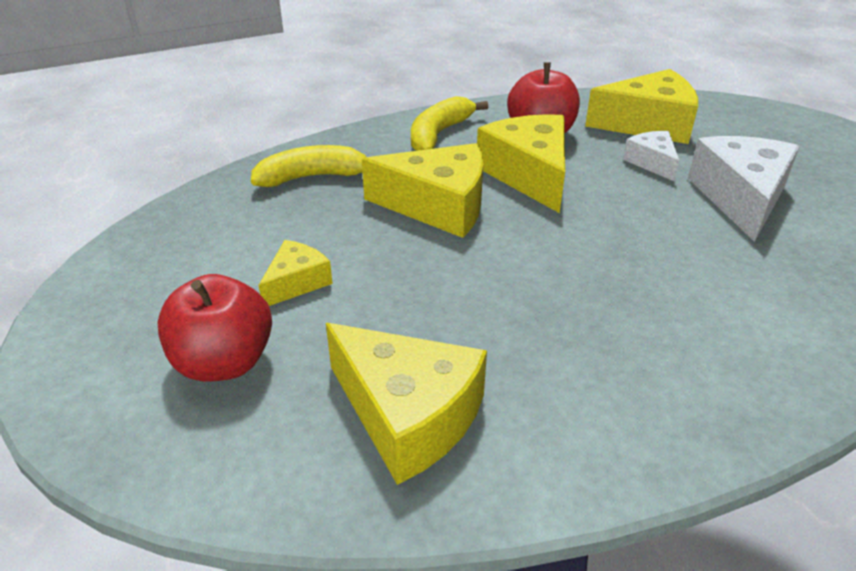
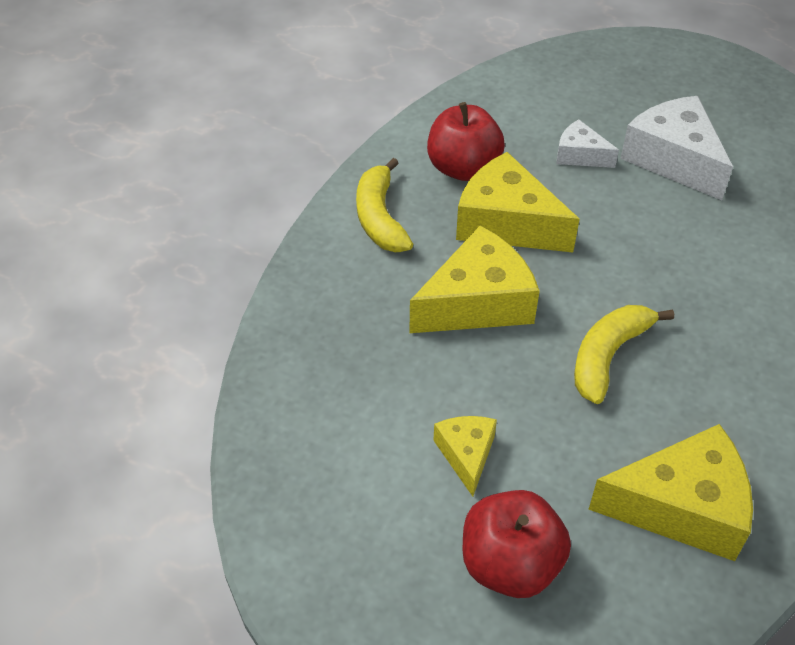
camera: 40 degrees left, 10 degrees up
yellow banana [251,145,366,187] -> yellow banana moved to [574,305,674,404]
yellow cheese [585,69,698,144] -> none

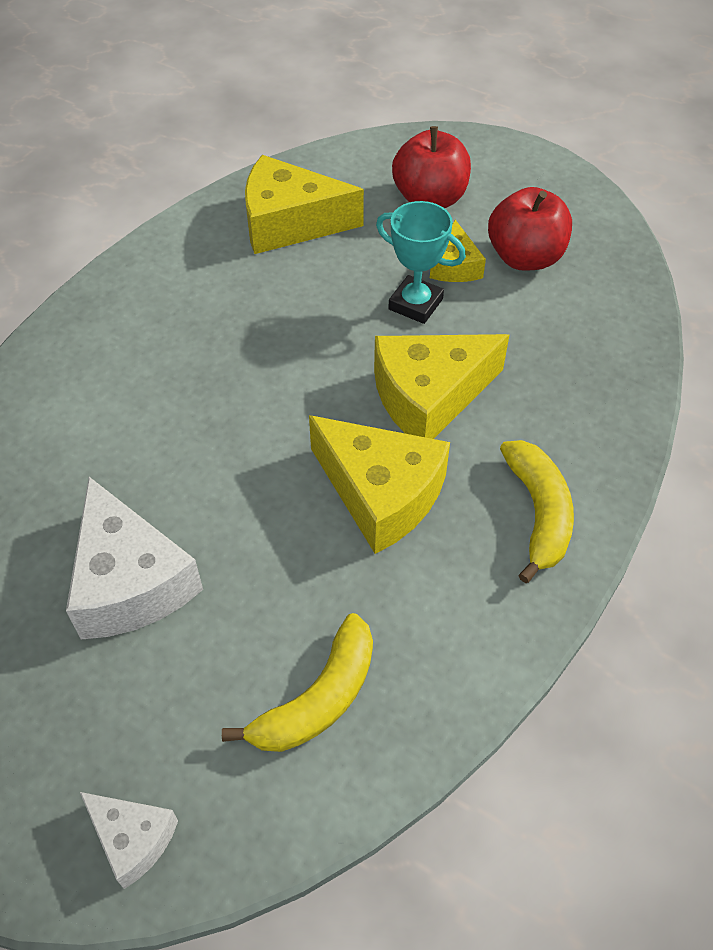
camera: 175 degrees left, 5 degrees up
red apple [427,102,505,181] -> red apple moved to [488,187,572,271]
white cheese [556,119,619,168] -> white cheese moved to [80,792,178,889]
yellow banana [574,305,674,404] -> yellow banana moved to [222,613,373,752]
none -> turquoise trophy [376,201,466,324]

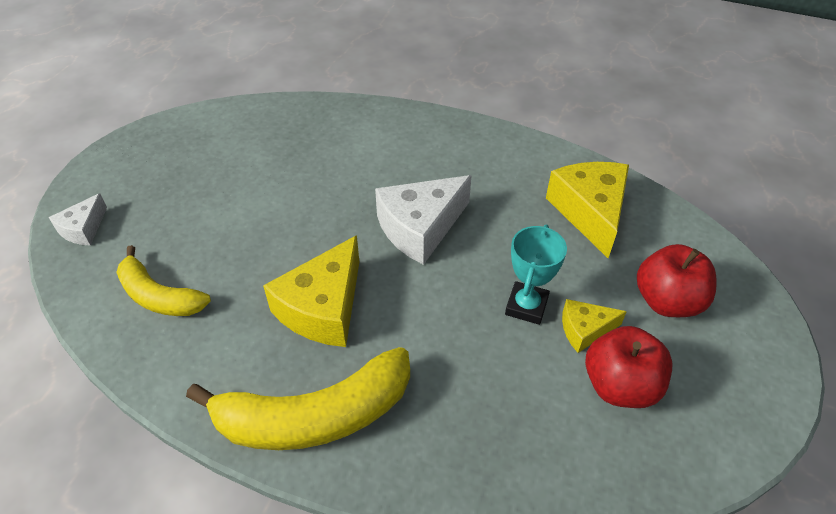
camera: 80 degrees right, 5 degrees down
white cheese [66,477,203,640] -> white cheese moved to [375,175,472,265]
yellow cheese [374,334,509,439] -> none
yellow banana [500,440,574,583] -> yellow banana [186,347,410,450], size x1.62

